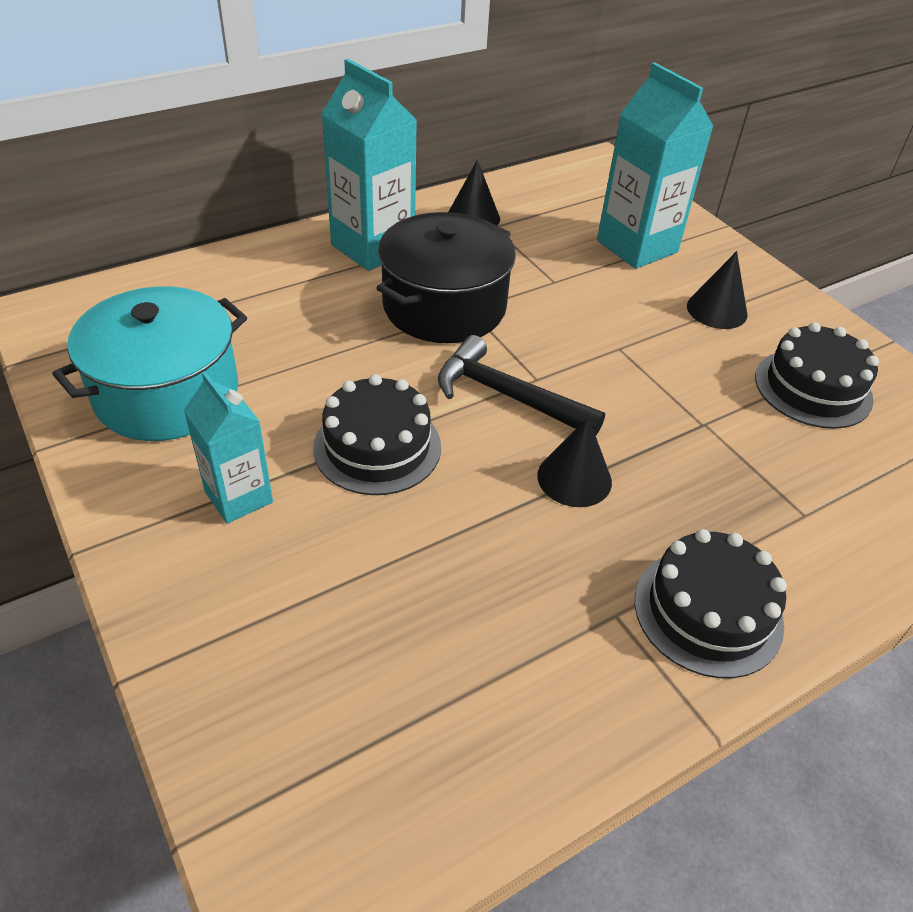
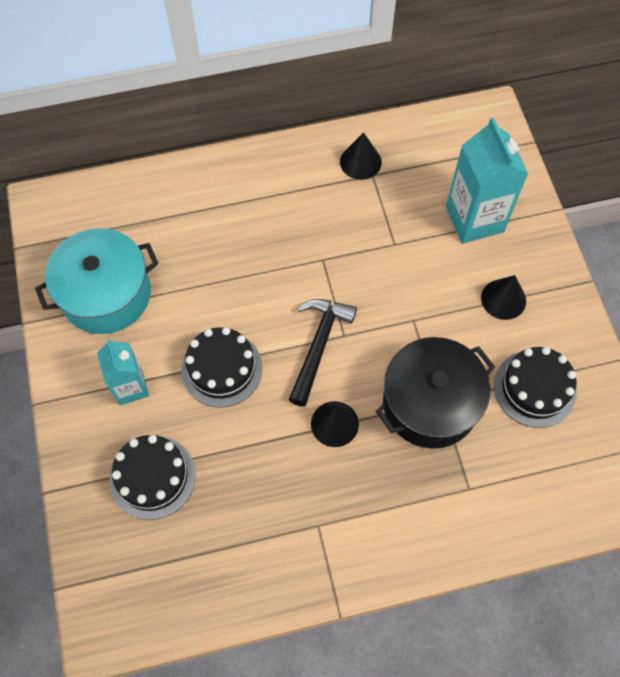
camera: 20 degrees right, 20 degrees up
turquoise carton [321,59,417,271] -> none
black pot [377,212,516,343] -> black pot moved to [376,337,495,449]
black hammer [438,335,605,436] -> black hammer turned 60 degrees clockwise [289,299,357,407]
black cake [635,529,787,678] -> black cake moved to [110,435,196,520]

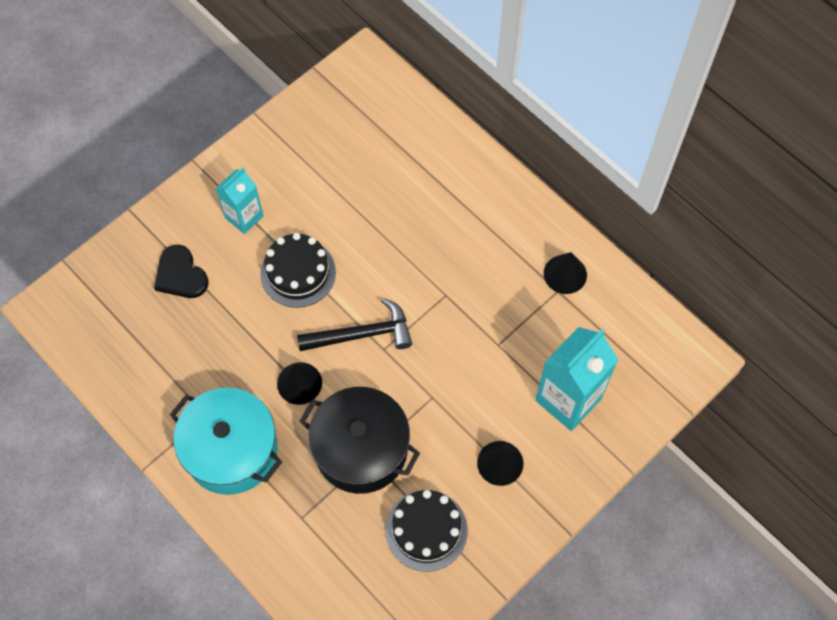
camera: 60 degrees right, 0 degrees up
turquoise pot [35,228,159,334] -> turquoise pot moved to [170,387,282,495]
black cake [110,435,196,520] -> black heart [154,245,209,298]

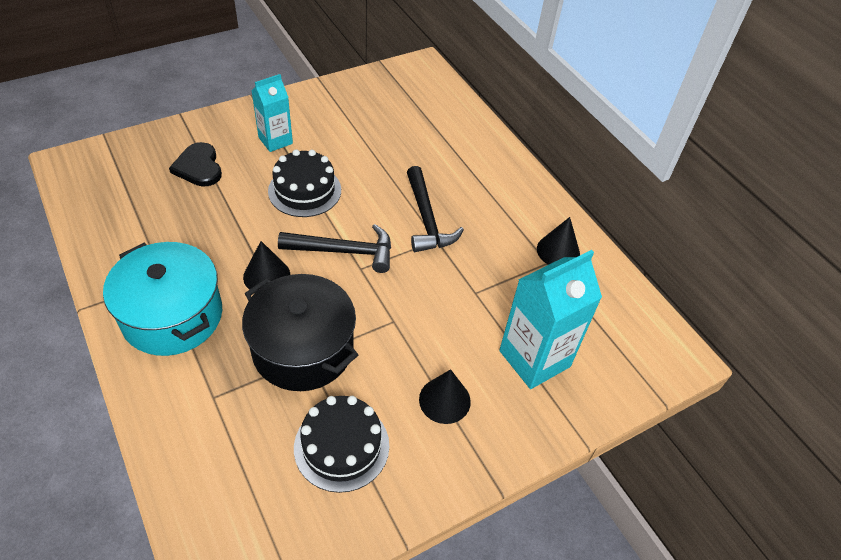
camera: 10 degrees right, 15 degrees down
none -> black hammer [407,166,464,252]

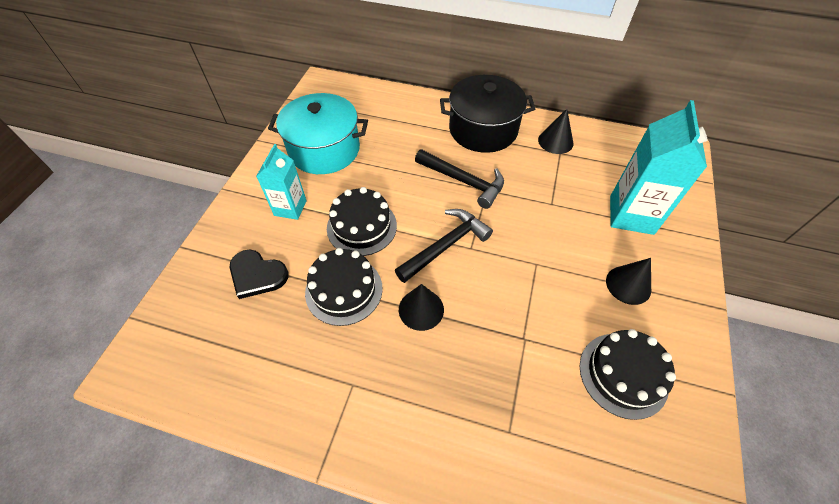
camera: 40 degrees left, 5 degrees up
turquoise pot [103,242,222,356] -> turquoise pot moved to [268,93,368,174]
black pot [242,274,358,391] -> black pot moved to [440,75,535,153]
none -> black cake [305,248,383,326]

